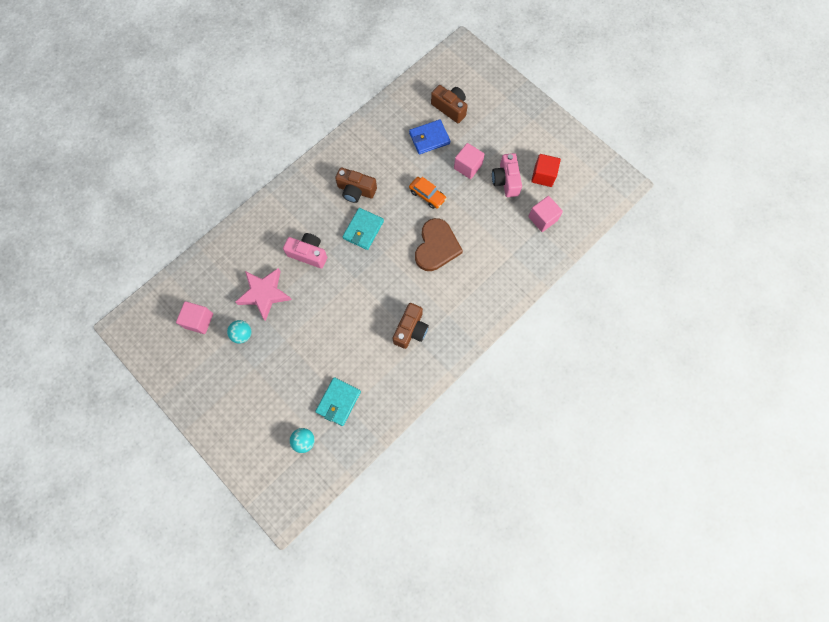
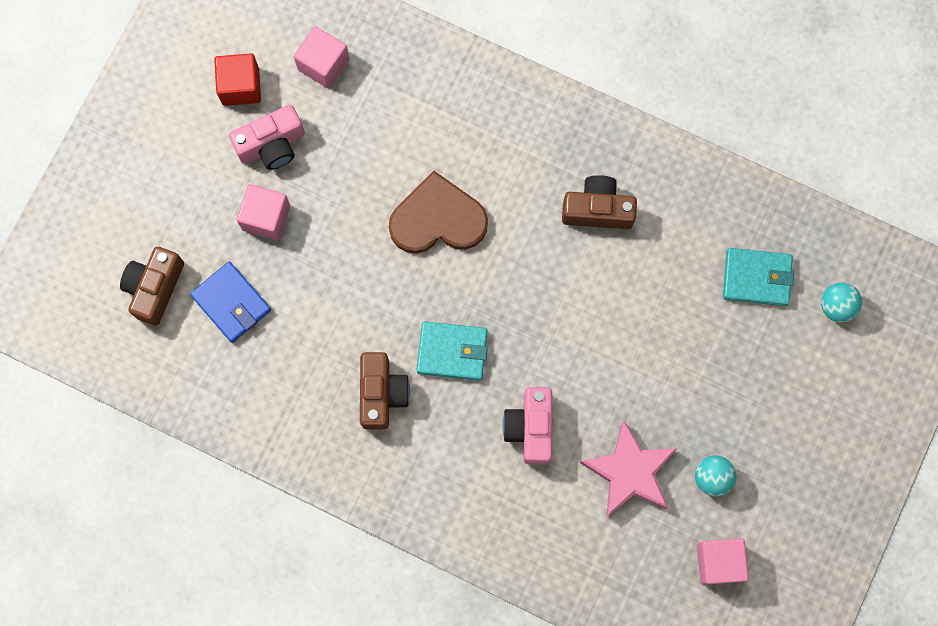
camera: 110 degrees left, 5 degrees up
orange car [409,177,447,209] -> none

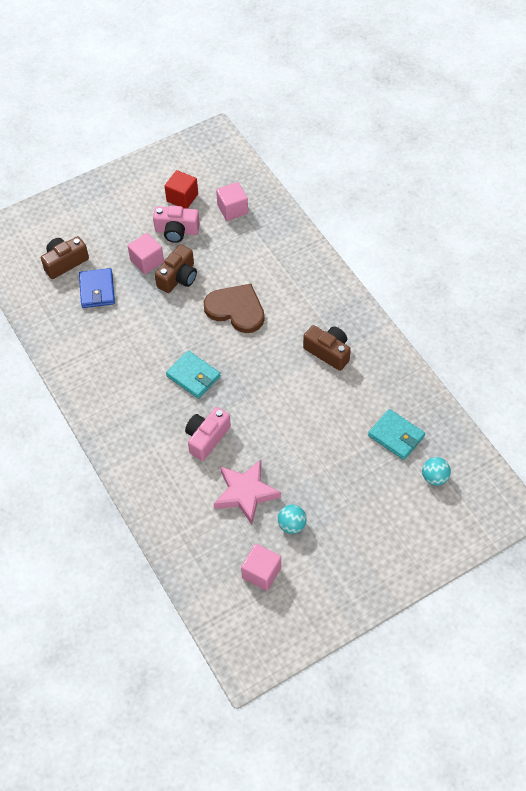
camera: 35 degrees right, 20 degrees down
brown camera [360,352,410,430] -> brown camera moved to [155,245,197,293]

